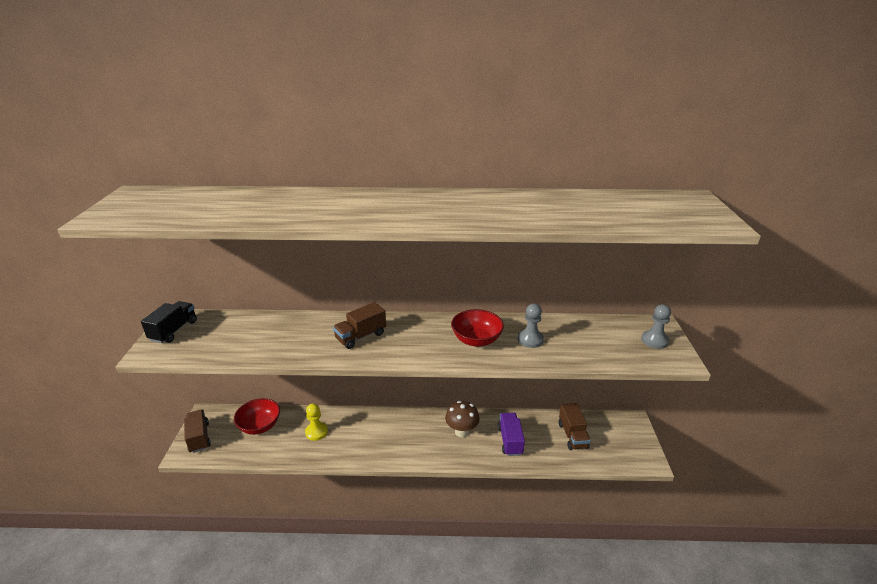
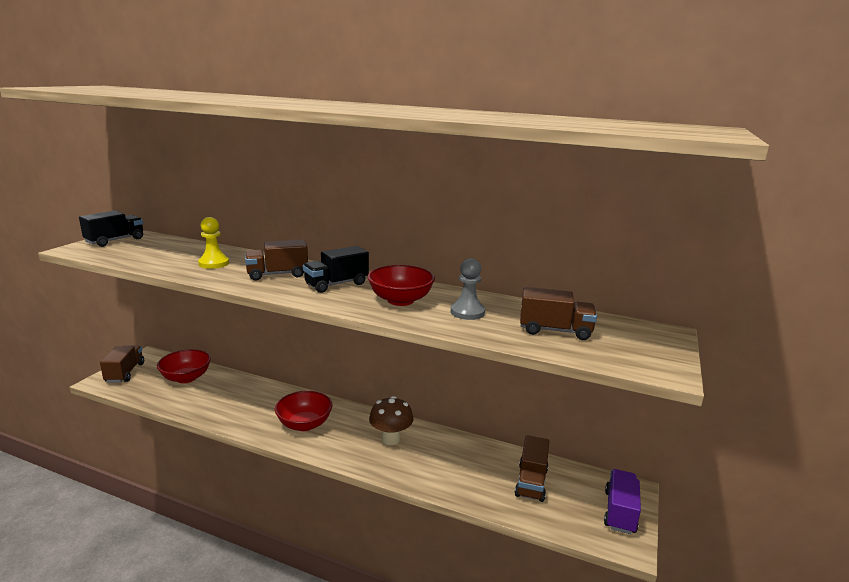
camera: 20 degrees right, 10 degrees down
yellow pawn [305,403,328,441] -> yellow pawn moved to [198,217,229,269]
purple truck [498,413,525,456] -> purple truck moved to [604,469,641,534]
grey pawn [641,304,671,349] -> none
none -> red bowl [275,391,332,431]
none -> black truck [303,246,369,293]
none -> brown truck [520,287,597,340]

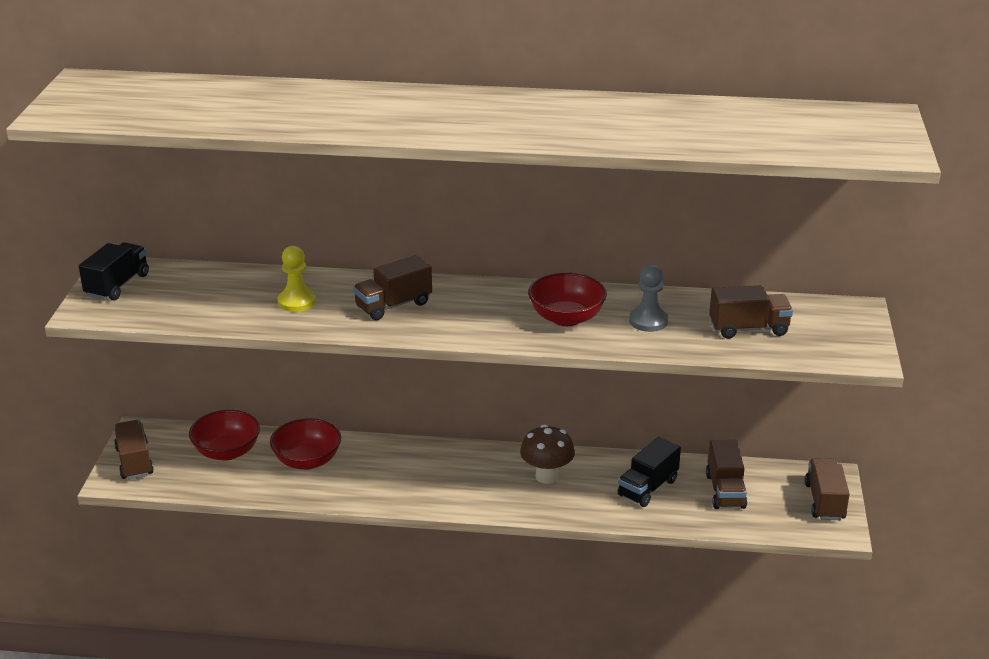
camera: 15 degrees left, 10 degrees up
red bowl [275,391,332,431] -> red bowl moved to [270,418,341,470]
black truck [303,246,369,293] -> black truck moved to [617,437,681,507]
purple truck [604,469,641,534] -> brown truck [805,458,850,520]

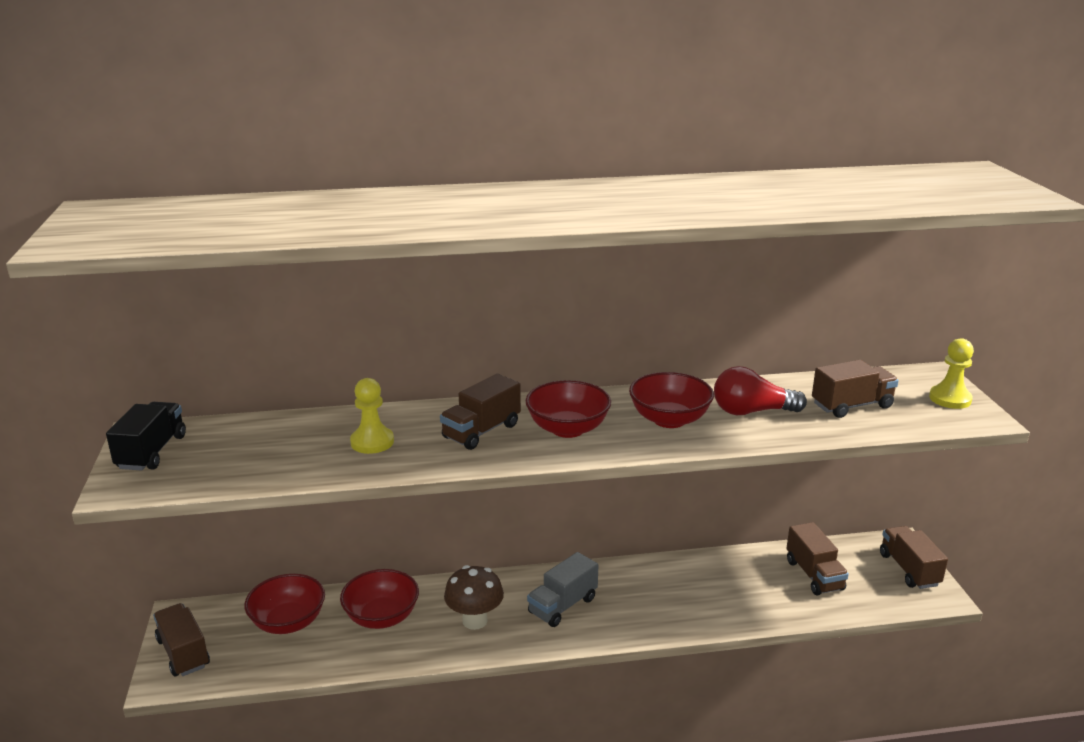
camera: 15 degrees left, 5 degrees down
brown mushroom [520,425,575,484] -> brown mushroom moved to [444,565,504,630]
black truck [617,437,681,507] -> none
grey pawn [629,264,668,332] -> red light bulb [714,366,807,415]
none -> red bowl [526,380,611,438]
none -> grey truck [527,552,598,627]
none -> yellow pawn [929,338,974,409]

